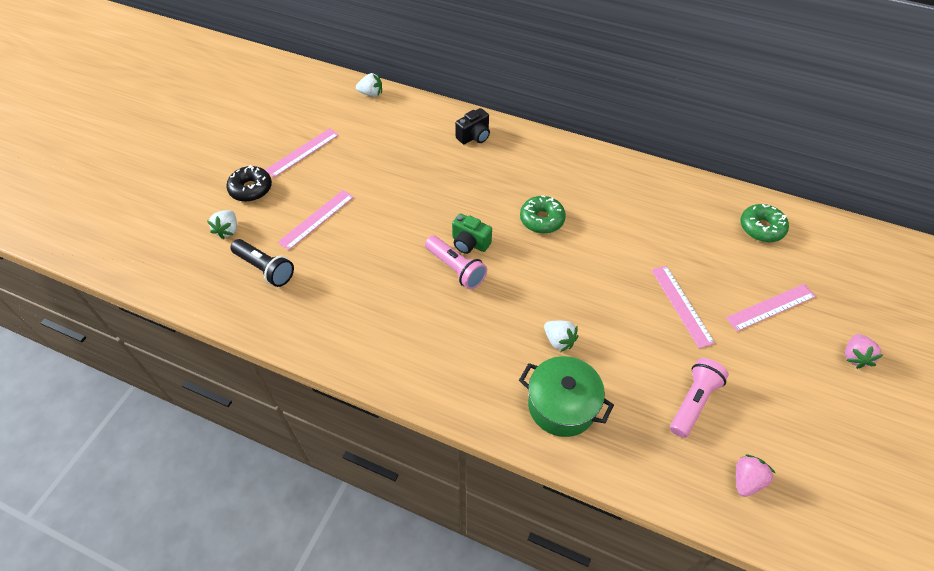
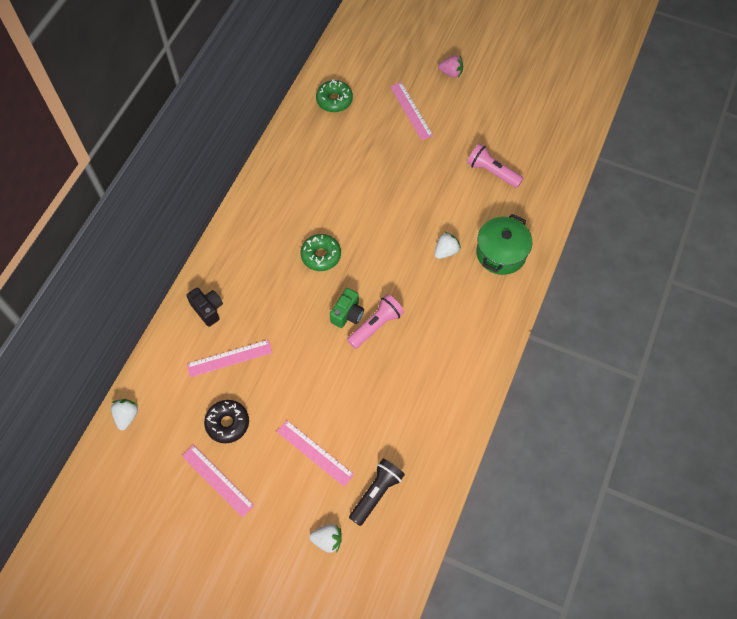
camera: 90 degrees left, 10 degrees up
black donut [226,165,272,202] -> black donut moved to [204,400,249,443]
pink ruler [651,266,715,348] -> pink ruler moved to [187,340,273,377]
pink strawberry [736,455,775,497] -> none

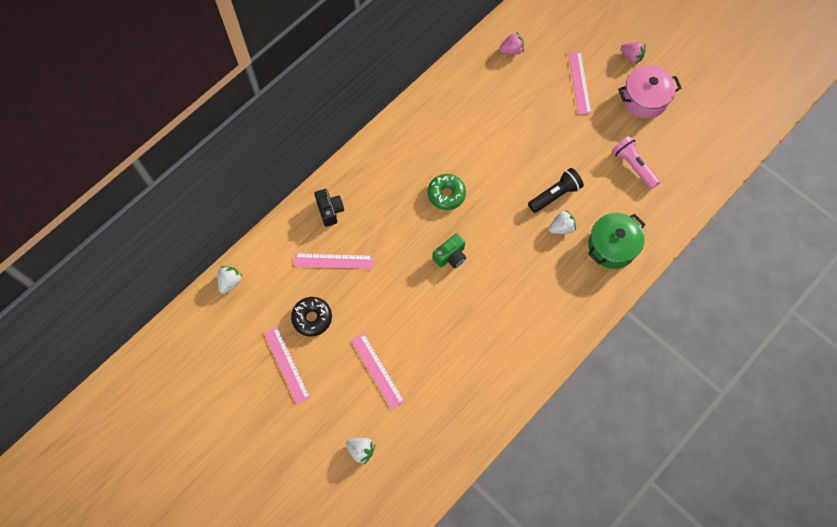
camera: 20 degrees right, 5 degrees up
green donut [316,80,353,112] -> pink strawberry [499,32,524,55]
pink flashlight [347,294,404,349] -> none
black flashlight [349,459,405,526] -> black flashlight moved to [528,168,584,213]
none -> pink pot [618,65,682,119]

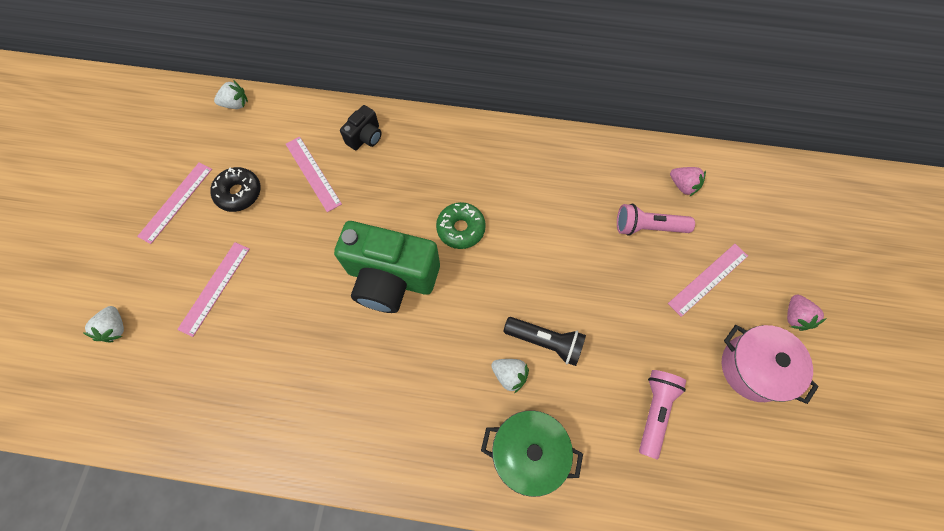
camera: 55 degrees right, 0 degrees up
green camera [433,233,466,268] -> green camera [334,221,440,313], size x2.14
none -> pink flashlight [617,204,695,236]

